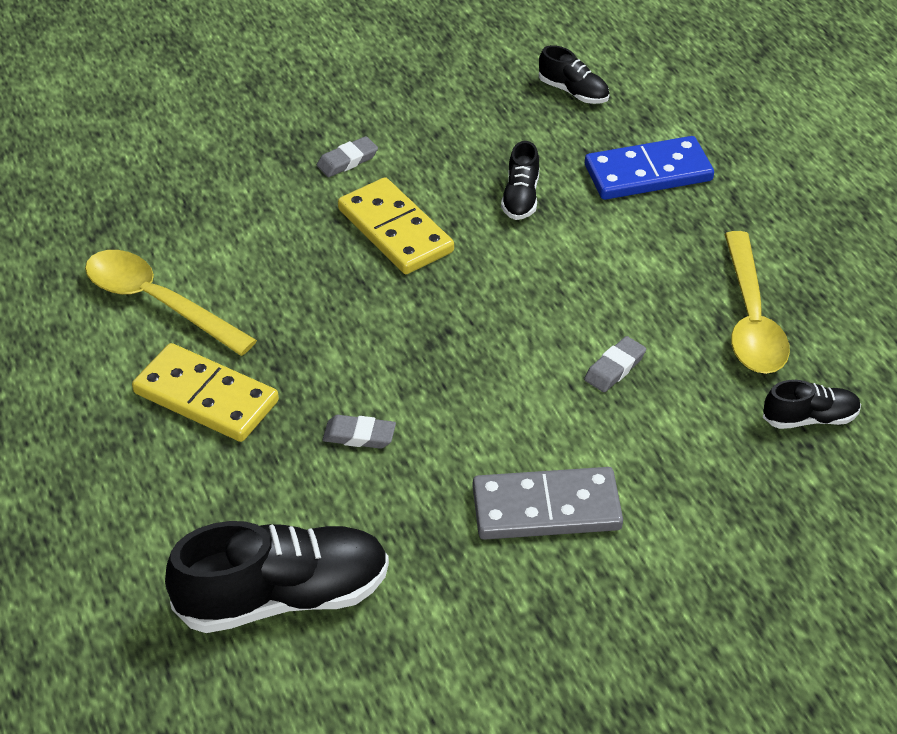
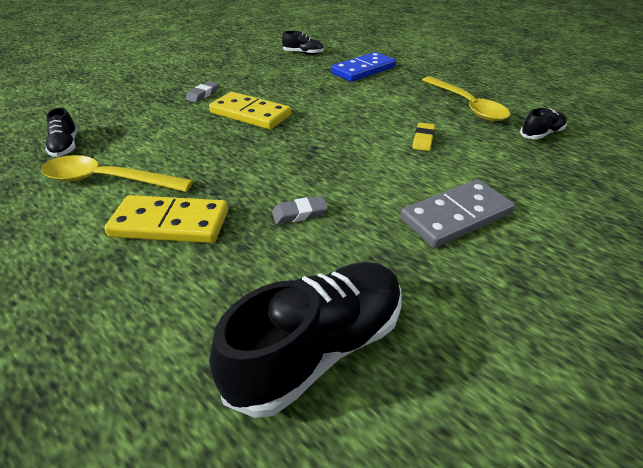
camera: 25 degrees left, 5 degrees down
black shoe [501,141,539,220] -> black shoe moved to [45,108,78,157]
grey eraser [584,336,646,392] -> yellow eraser [412,122,435,151]

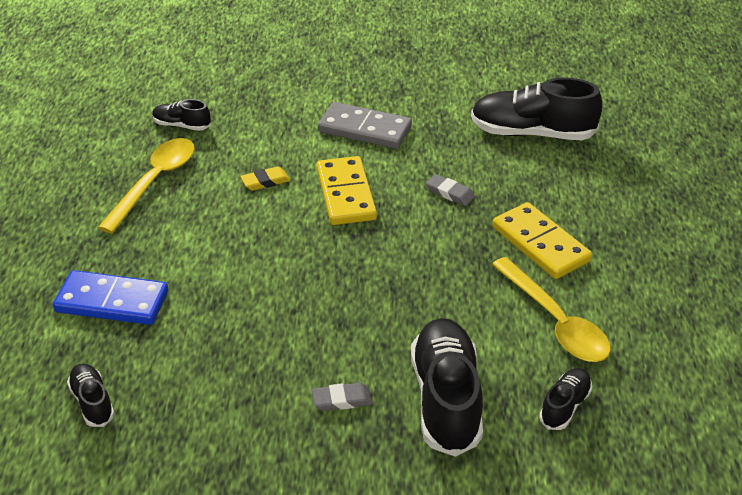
camera: 130 degrees left, 0 degrees up
yellow domino [209,92,291,130] -> yellow domino moved to [317,156,377,225]
none -> black shoe [411,318,483,457]

